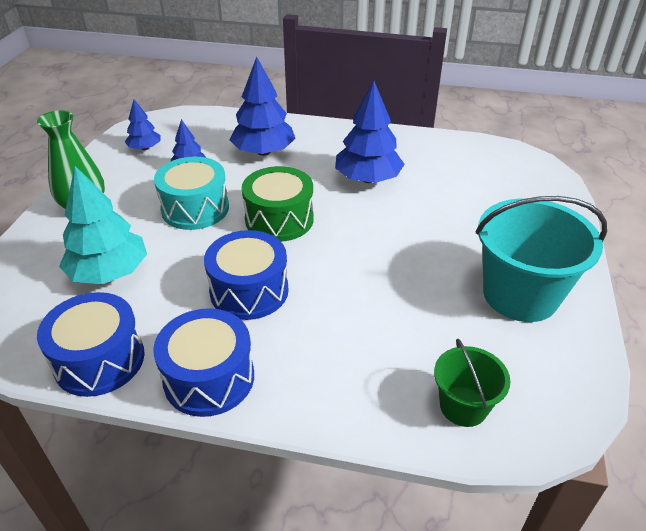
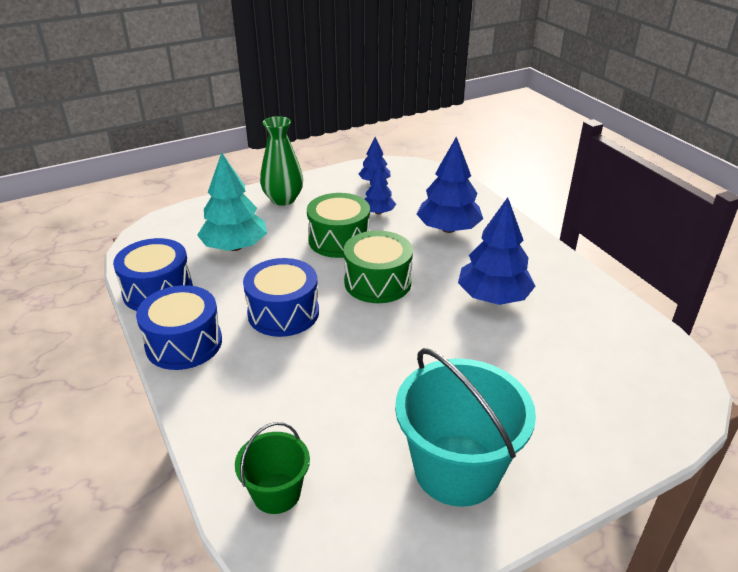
camera: 50 degrees right, 5 degrees down
turquoise drum [154,157,229,230] -> green drum [307,193,370,258]

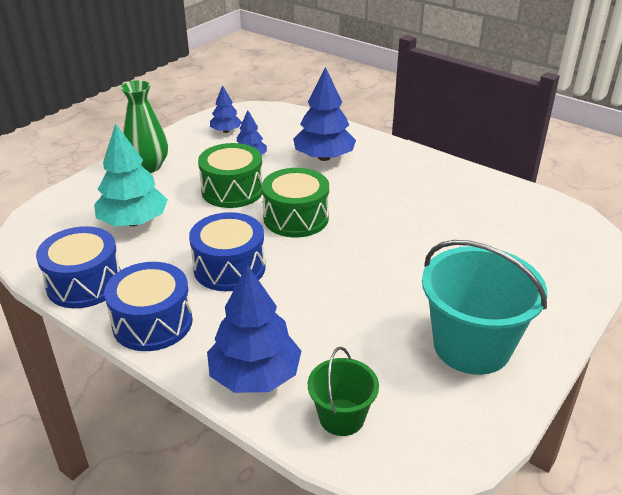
camera: 25 degrees left, 0 degrees up
blue tree [458,197,535,305] -> blue tree moved to [207,264,301,393]

